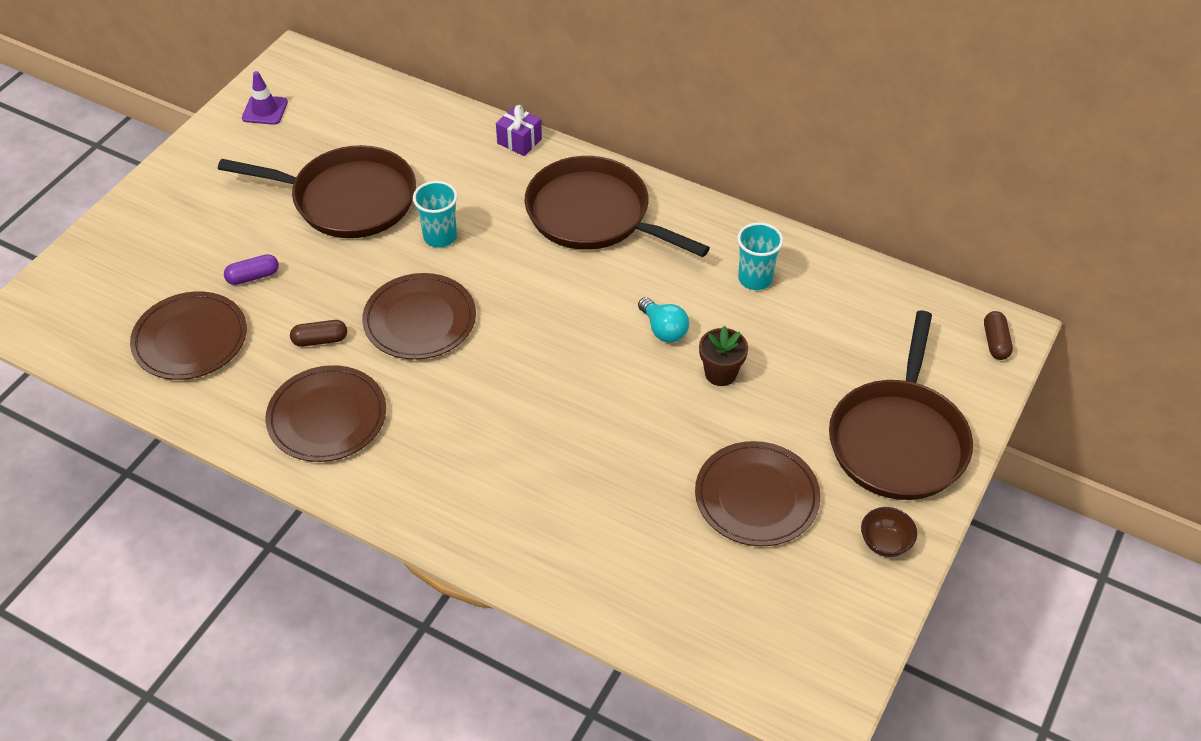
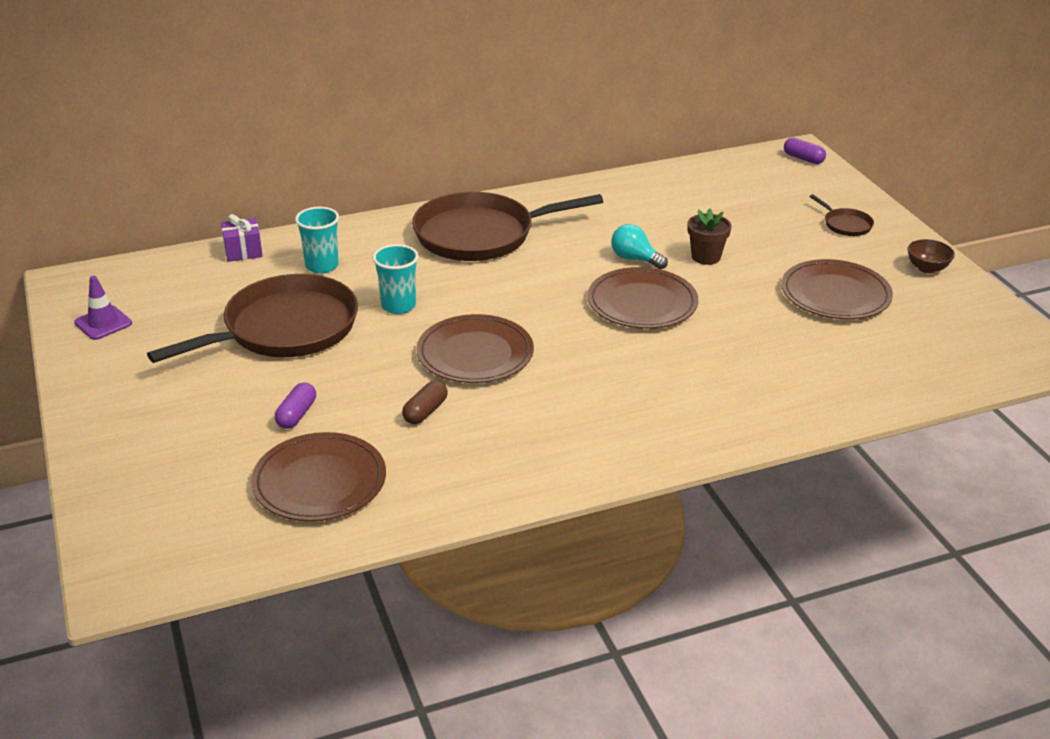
camera: 50 degrees left, 15 degrees down
brown plate [265,365,386,462] -> brown plate moved to [588,267,698,329]
purple gift [496,105,542,156] -> purple gift moved to [221,214,263,262]
turquoise light bulb [638,297,689,343] -> turquoise light bulb turned 150 degrees counterclockwise [611,224,668,269]
turquoise cup [737,222,783,290] -> turquoise cup moved to [295,207,339,273]
brown pan [829,311,973,500] -> brown pan [809,194,874,236], size x0.41
brown capsule [984,311,1013,360] -> purple capsule [784,138,826,164]

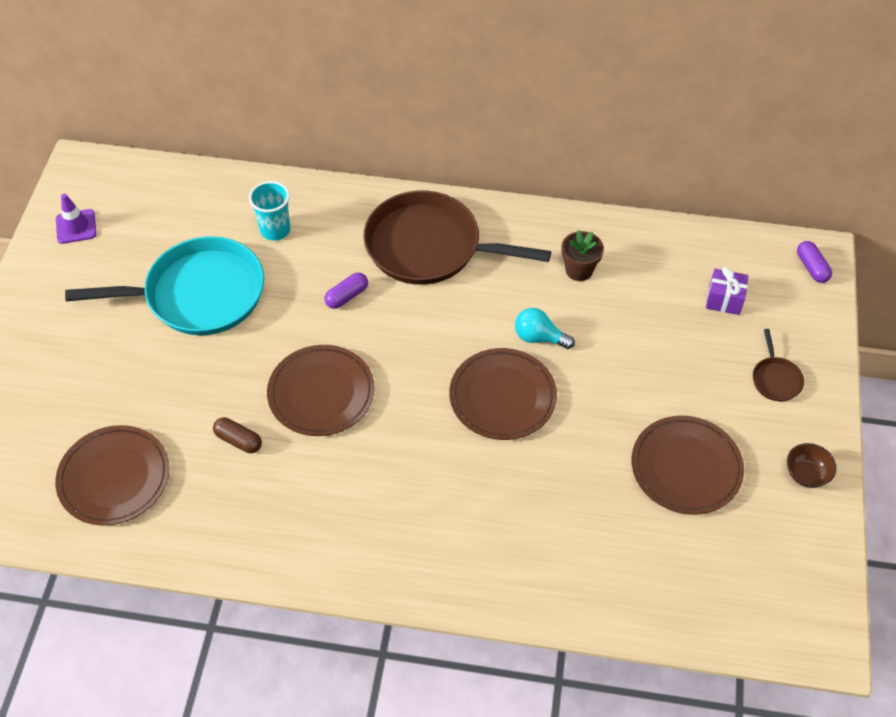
camera: 30 degrees right, 20 degrees up
brown pan [147,274,358,363] -> turquoise pan [65,236,264,335]
purple gift [221,214,263,262] -> purple gift moved to [706,267,749,315]
purple capsule [275,382,316,429] -> purple capsule moved to [324,273,368,309]
turquoise cup [373,244,419,314] -> none
brown capsule [402,380,448,424] -> brown capsule turned 60 degrees clockwise [213,417,262,453]
turquoise light bulb [611,224,668,269] -> turquoise light bulb turned 45 degrees counterclockwise [515,308,575,349]
brown flower pot [687,209,732,265] -> brown flower pot moved to [562,230,604,281]

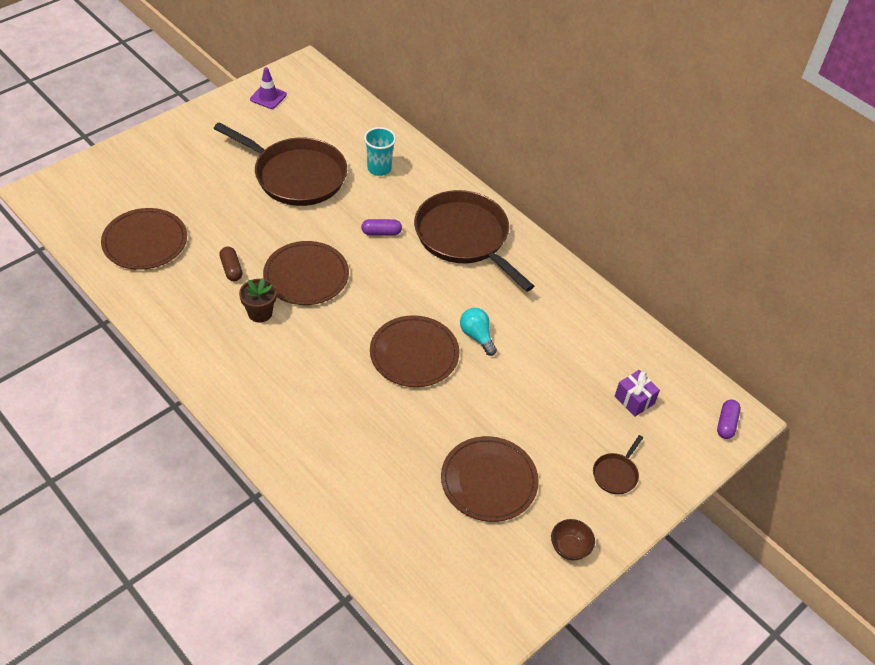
camera: 35 degrees right, 5 degrees down
turquoise pan [65,236,264,335] -> brown pan [214,122,347,206]
brown flower pot [562,230,604,281] -> brown flower pot moved to [239,278,277,323]

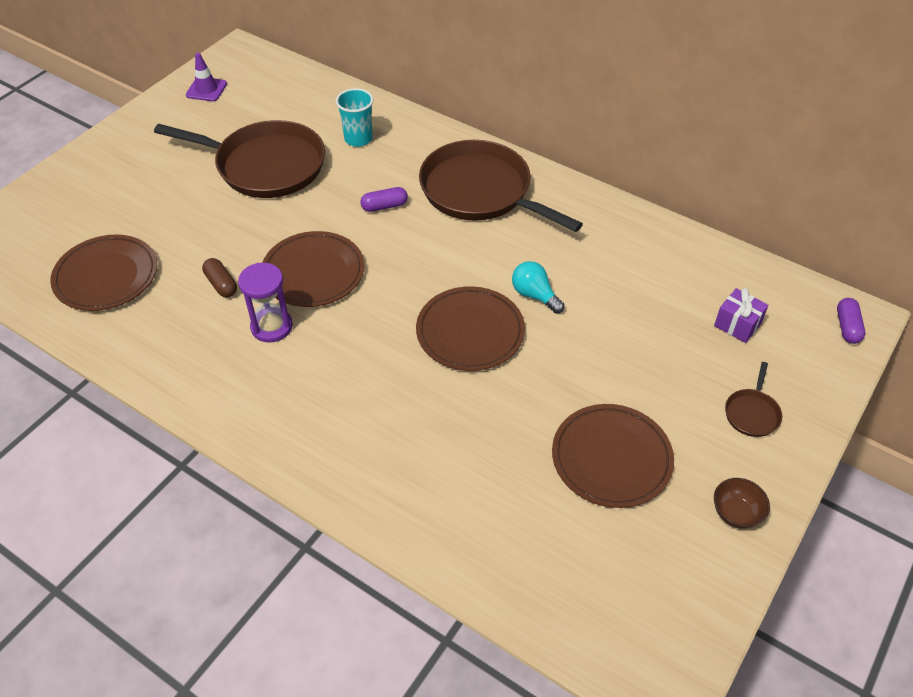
camera: 10 degrees left, 0 degrees up
brown flower pot [239,278,277,323] -> purple hourglass [238,263,293,343]

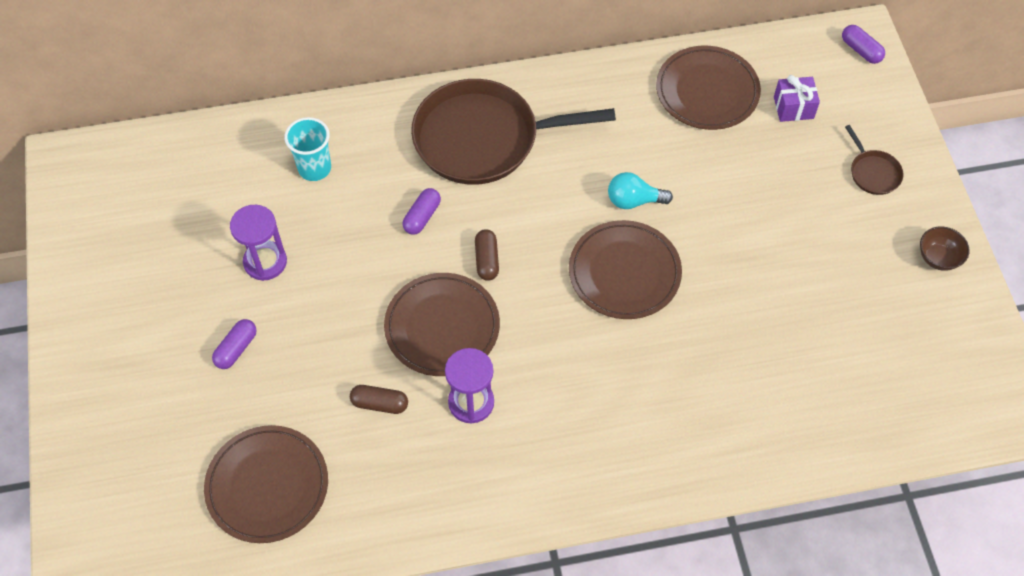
camera: 45 degrees left, 10 degrees up
brown pan [154,120,325,198] -> purple hourglass [230,205,287,281]
purple traffic cone [186,53,227,101] -> none
brown plate [552,404,674,508] -> brown plate moved to [656,46,761,130]
none -> purple capsule [212,319,257,369]
none -> brown capsule [475,229,499,281]

